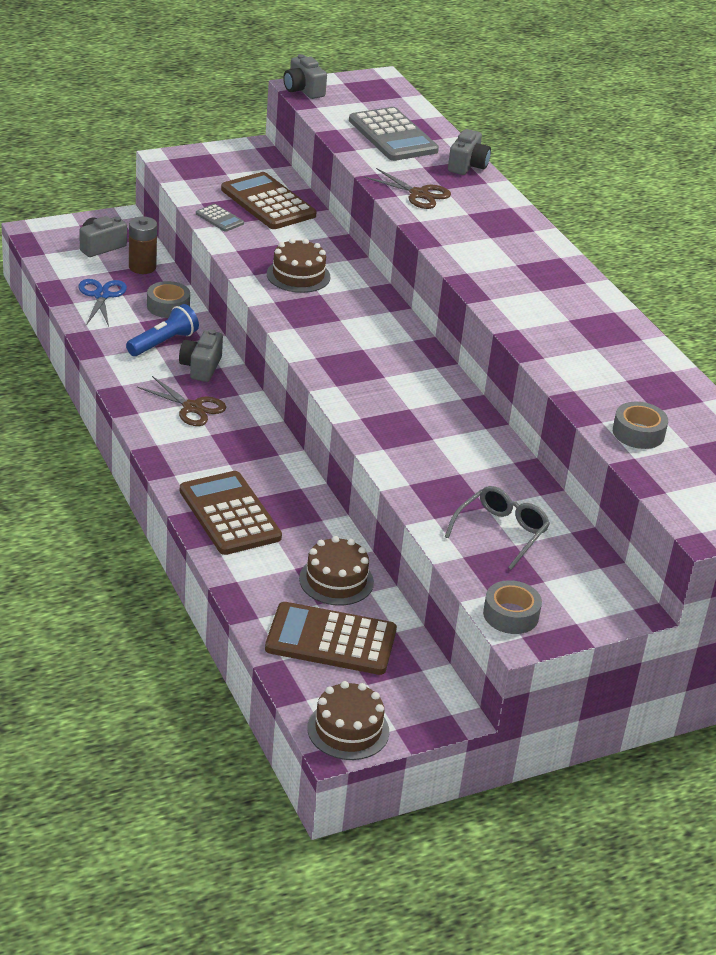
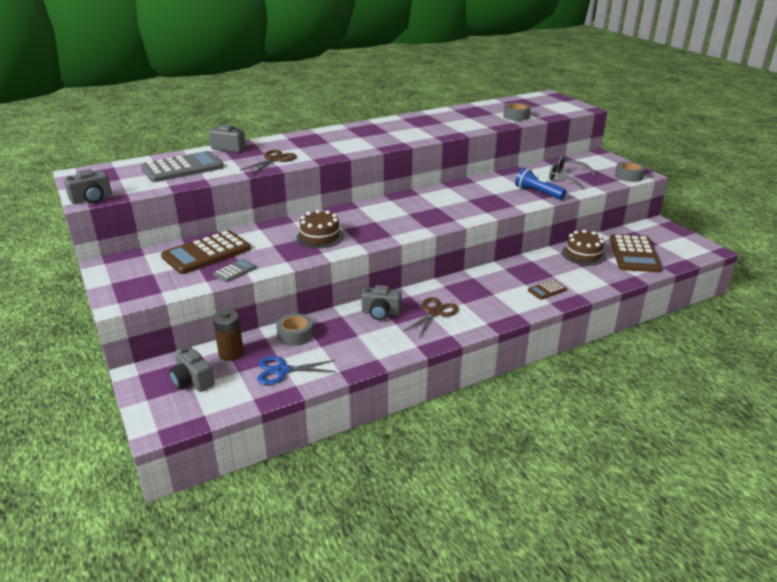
camera: 90 degrees left, 5 degrees down
blue flashlight [126,304,199,356] -> blue flashlight moved to [515,168,566,200]
brown calculator [180,471,282,555] -> brown calculator [528,280,567,300], size x0.47
brown cake [307,681,389,760] -> none

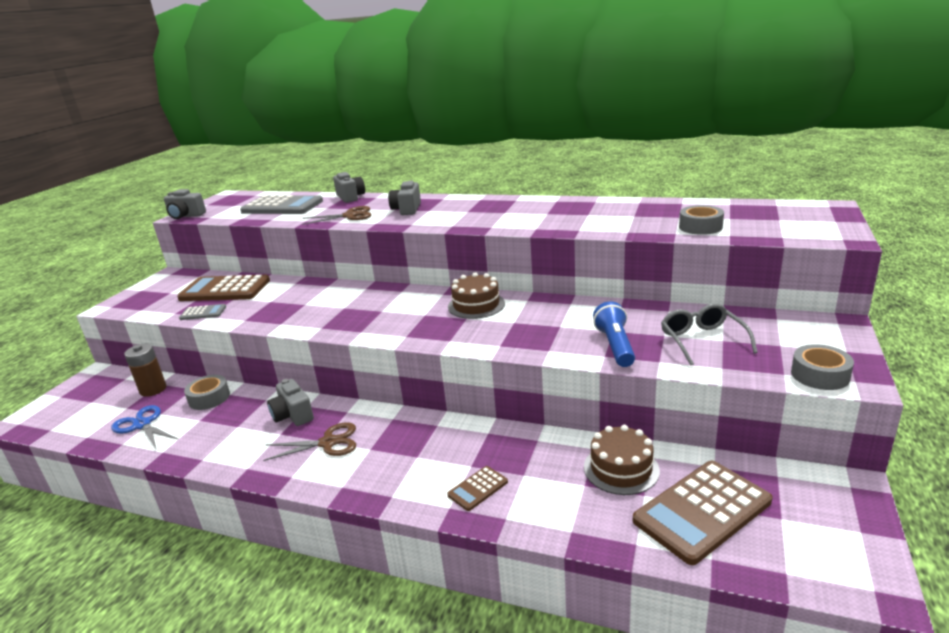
camera: 50 degrees right, 5 degrees down
grey camera [169,347,214,392] -> grey camera moved to [388,180,421,215]
brown cake [296,210,344,248] -> brown cake moved to [448,272,505,319]
brown calculator [528,280,567,300] -> brown calculator turned 60 degrees counterclockwise [447,466,508,511]

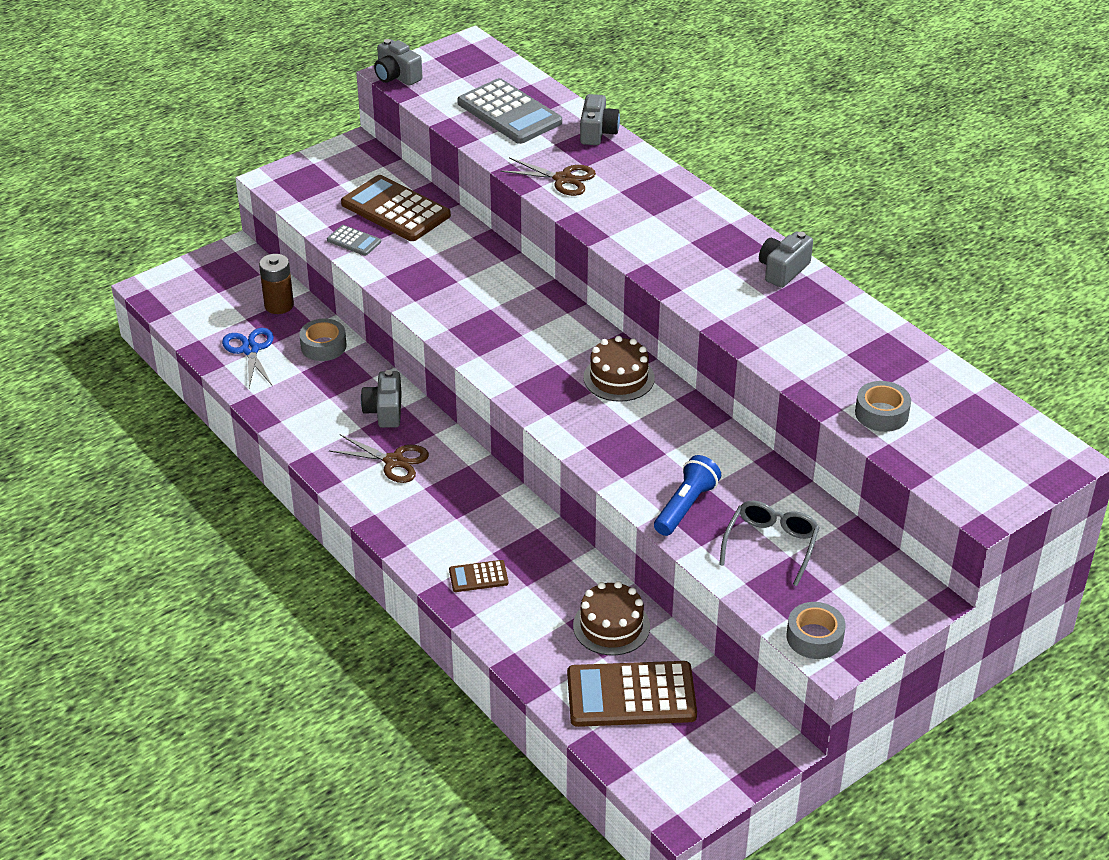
camera: 30 degrees right, 15 degrees up
grey camera [388,180,421,215] -> grey camera moved to [759,231,813,288]

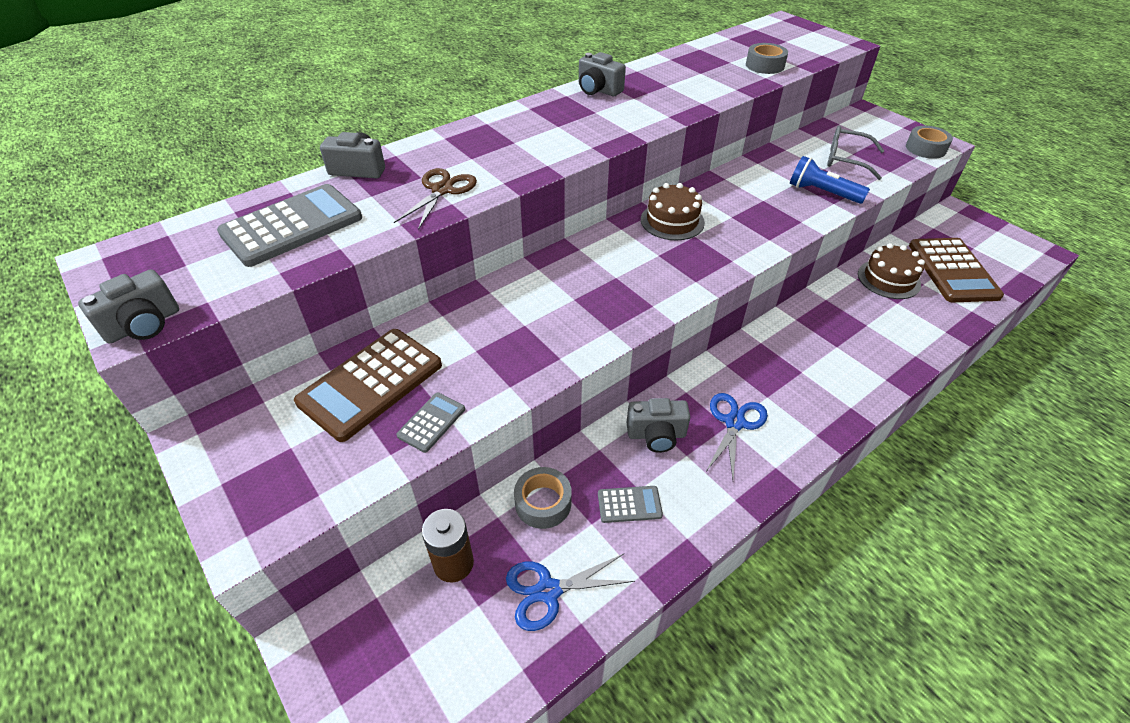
camera: 90 degrees left, 5 degrees up
brown scissors [329,434,429,483] -> blue scissors [706,393,768,479]
brown calculator [449,560,508,592] -> none
none -> grey calculator [598,486,663,523]

